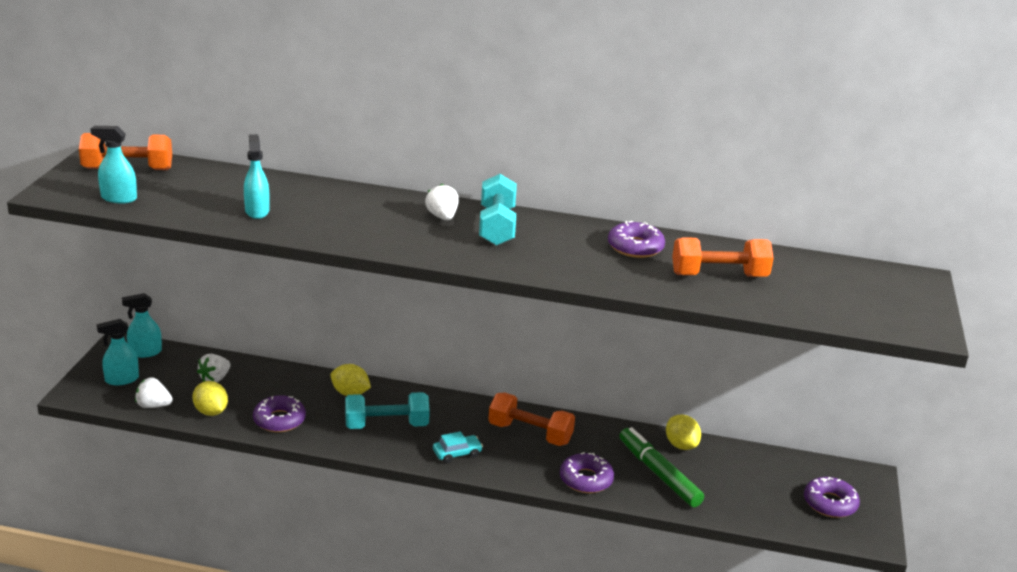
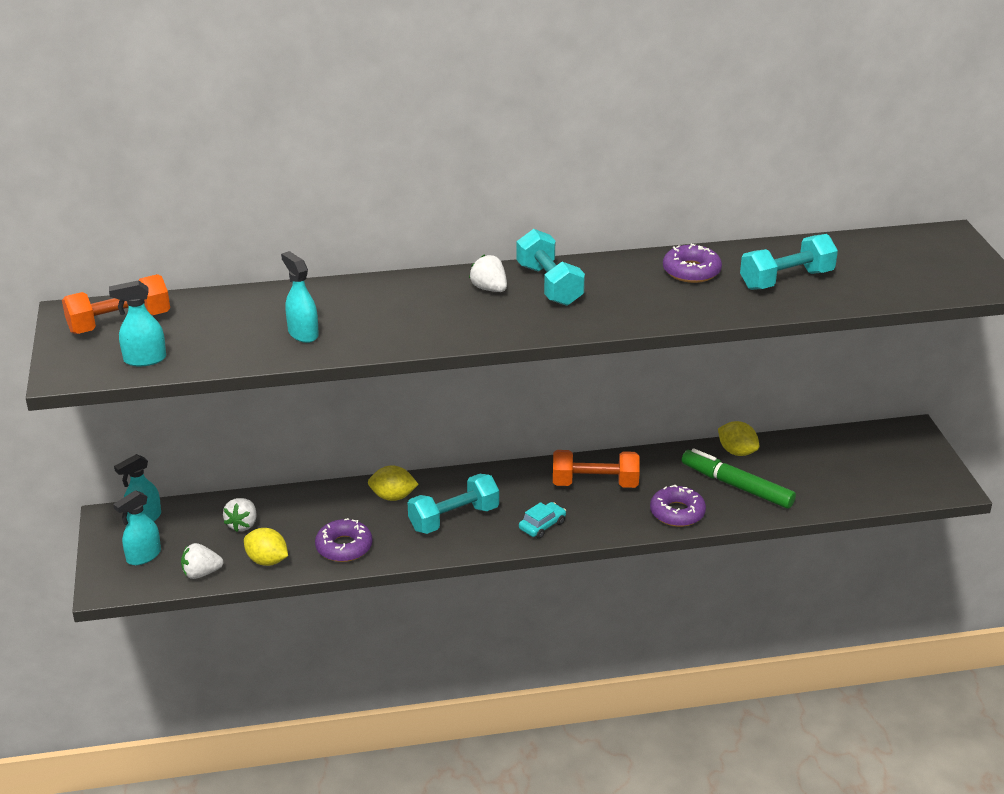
camera: 20 degrees left, 5 degrees up
orange dumbbell [672,237,774,277] -> turquoise dumbbell [740,234,838,290]
purple donut [804,477,860,518] -> none

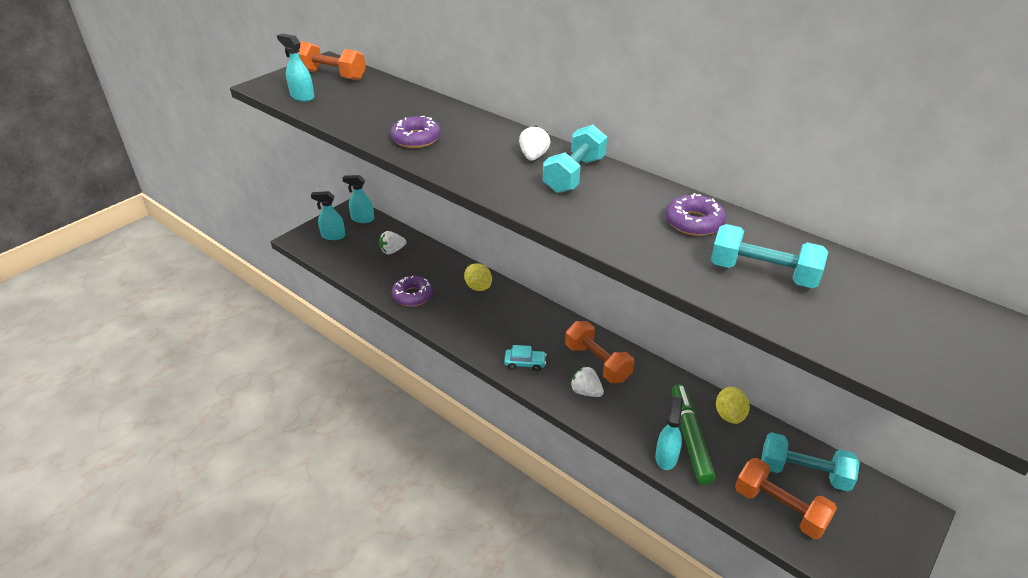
camera: 50 degrees right, 5 degrees up
white strawberry [181,543,223,579] -> white strawberry moved to [570,366,604,397]
yellow lemon [244,528,288,566] -> none
turquoise spray bottle [281,251,319,343] -> turquoise spray bottle moved to [655,396,683,470]
turquoise dumbbell [408,474,499,534] -> turquoise dumbbell moved to [761,432,860,491]
purple donut [650,484,706,527] -> purple donut moved to [390,116,441,148]
none -> orange dumbbell [735,458,837,539]

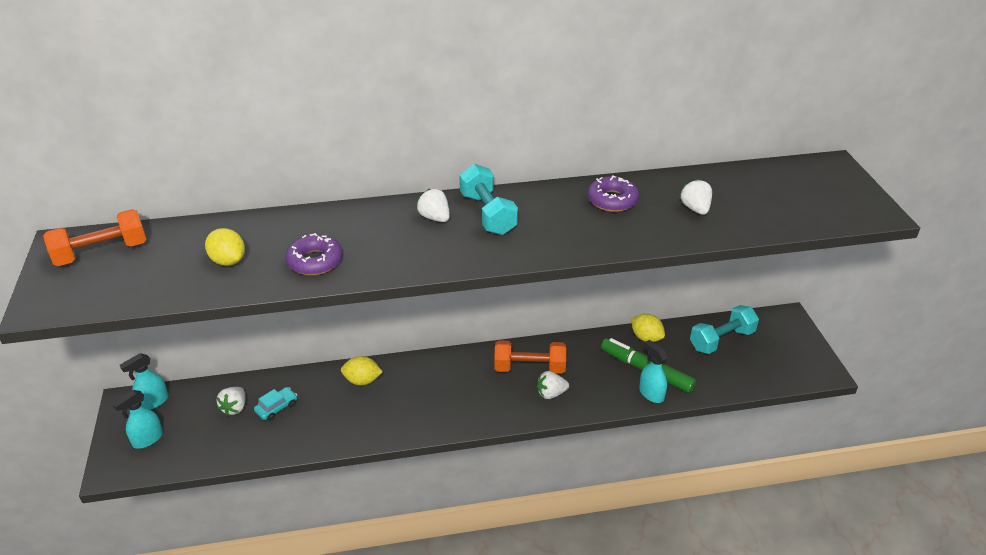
camera: 50 degrees left, 0 degrees up
turquoise spray bottle [277,33,314,102] -> none
purple donut [391,276,433,306] -> none
turquoise car [504,345,547,371] -> turquoise car moved to [254,387,297,421]
turquoise dumbbell [711,224,829,288] -> white strawberry [681,179,712,215]
orange dumbbell [735,458,837,539] -> none
none -> yellow lemon [205,228,245,266]

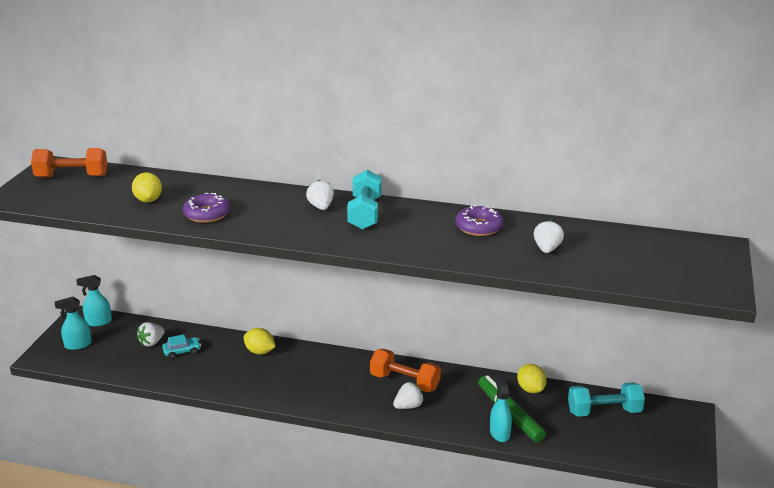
camera: 25 degrees right, 10 degrees down
white strawberry [537,371,569,399] -> white strawberry turned 135 degrees clockwise [393,382,424,409]

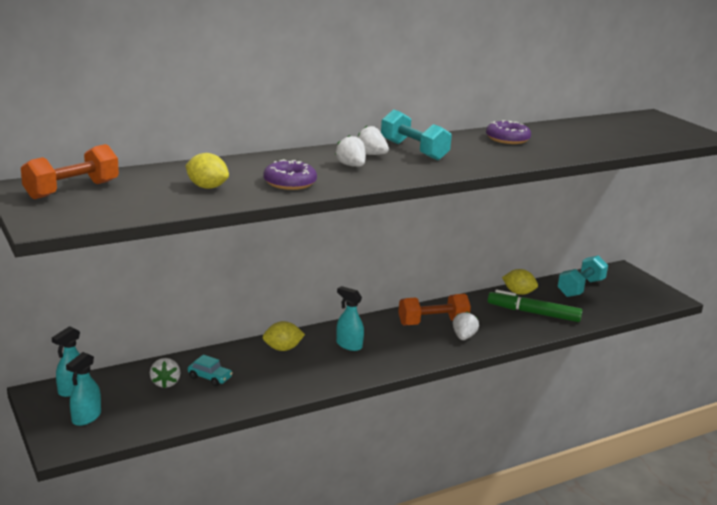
camera: 45 degrees left, 5 degrees down
turquoise car [162,334,201,359] -> turquoise car turned 90 degrees clockwise [188,355,233,386]
turquoise spray bottle [490,375,512,442] -> turquoise spray bottle moved to [336,286,364,351]
white strawberry [534,220,564,253] -> white strawberry moved to [336,135,366,167]

